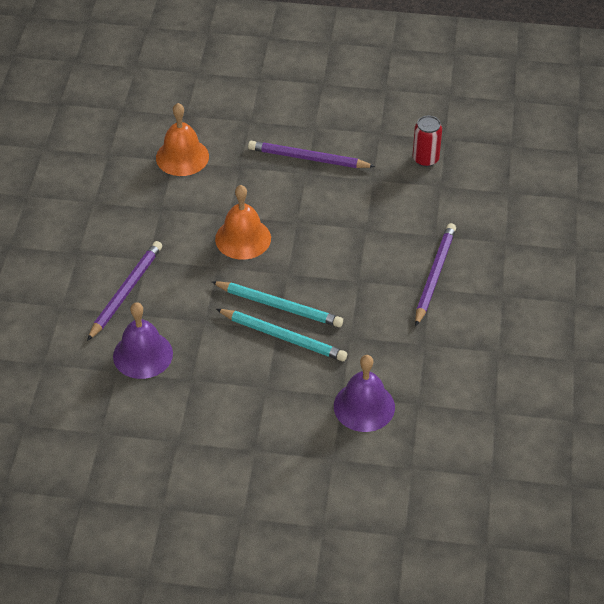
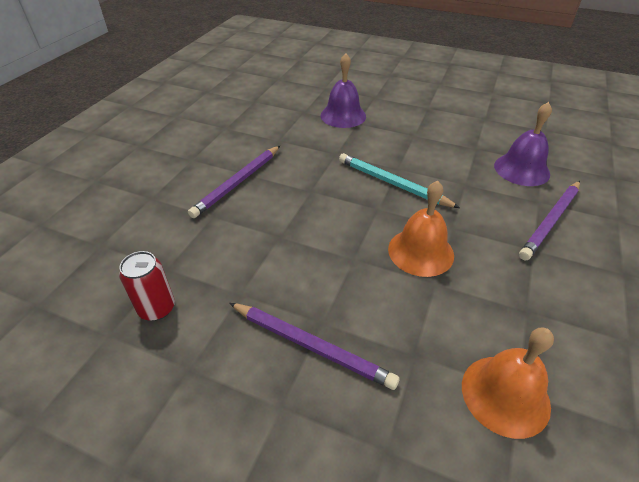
camera: 165 degrees left, 5 degrees down
turquoise pencil [216,309,347,361] -> none

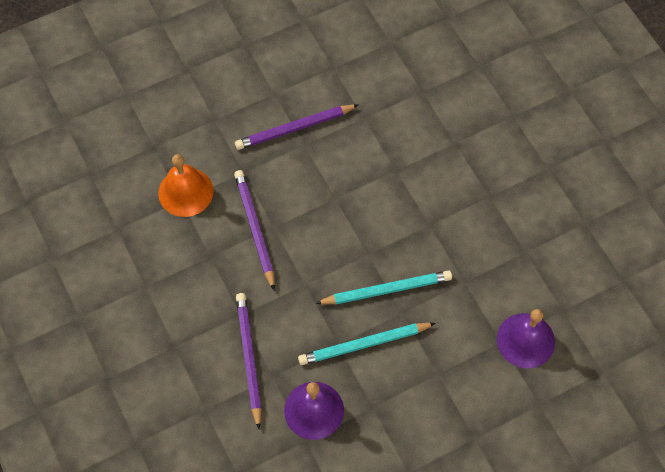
camera: 130 degrees right, 20 degrees up
red can [119,251,175,321] -> none
purple pencil [188,146,280,218] -> purple pencil moved to [234,170,275,290]
orange bell [388,181,454,277] -> none
none -> turquoise pencil [298,323,436,365]

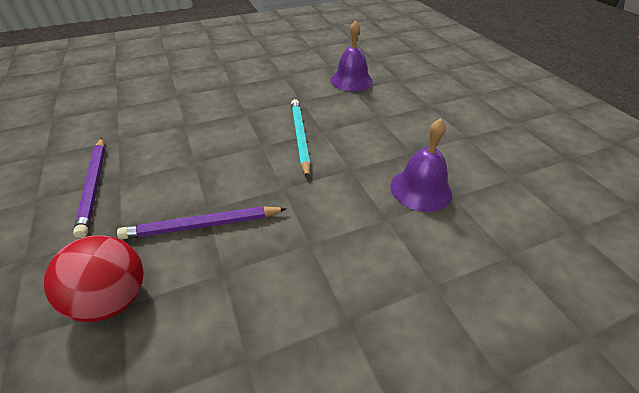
camera: 85 degrees left, 20 degrees down
orange bell [158,154,213,217] -> red ball [44,235,144,322]
purple pencil [236,293,262,429] -> none
turquoise pencil [298,323,436,365] -> none

